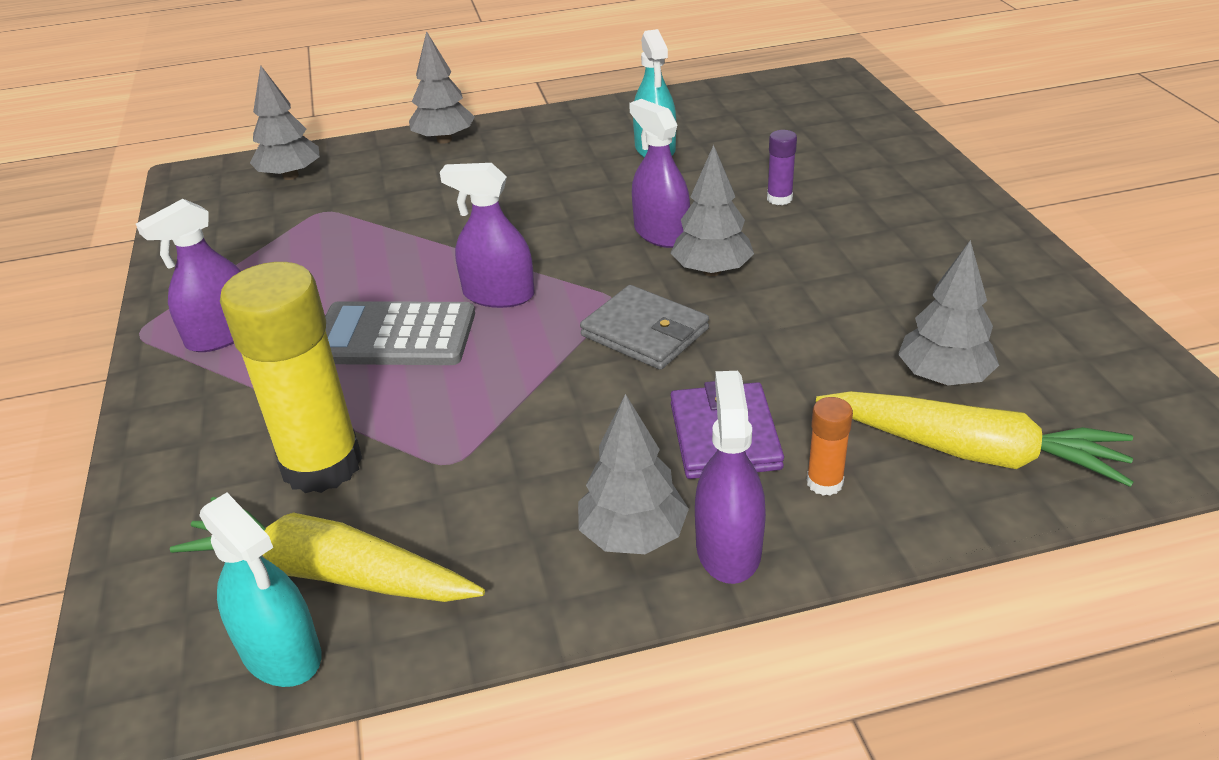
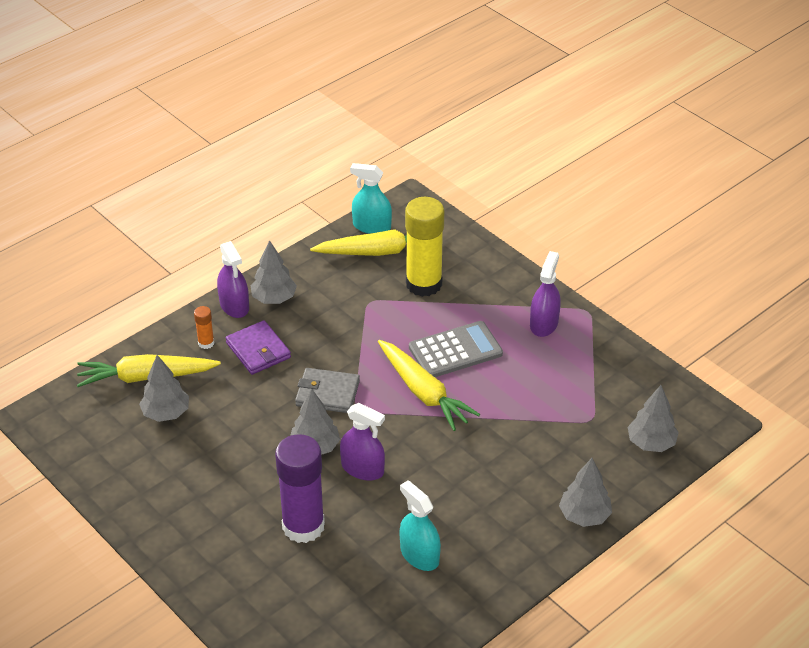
camera: 150 degrees right, 5 degrees up
purple spray bottle [440,163,535,308] -> yellow carrot [378,340,480,431]
purple glue stick [767,130,797,205] -> purple glue stick [275,434,325,543], size x2.33

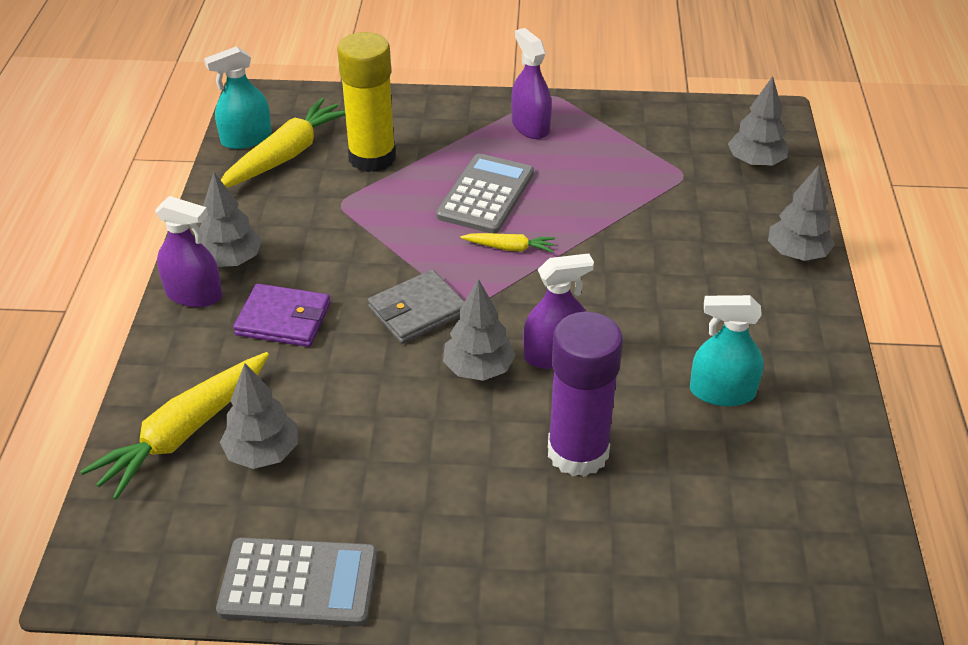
camera: 45 degrees left, 0 degrees up
orange glue stick [194,306,214,349] -> none
yellow carrot [378,340,480,431] -> yellow carrot [460,233,555,253], size x0.50
none -> grey calculator [216,537,377,627]

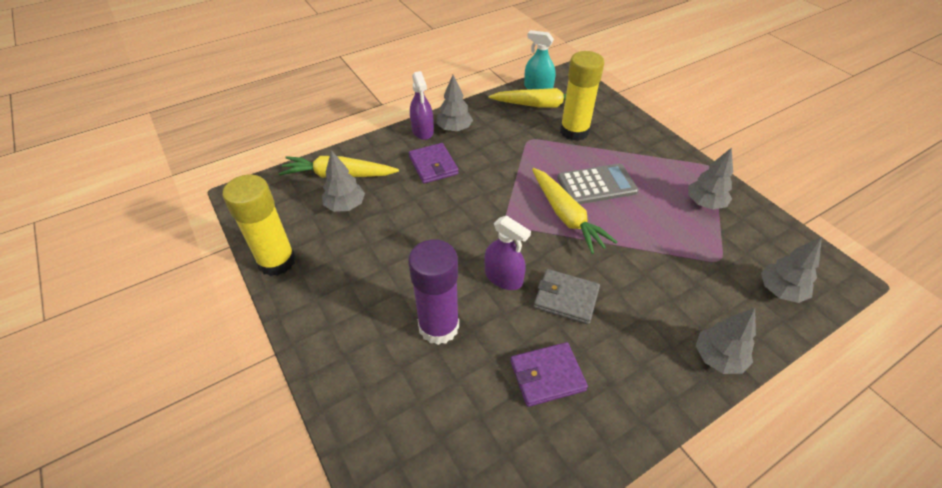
camera: 55 degrees right, 5 degrees up
grey calculator [216,537,377,627] -> yellow glue stick [223,175,296,276]
grey wallet [368,270,465,344] -> grey wallet moved to [534,269,600,325]
grey tree [443,279,516,381] -> grey tree moved to [688,148,733,210]
yellow carrot [460,233,555,253] -> yellow carrot [532,168,617,254], size x2.01
purple spray bottle [511,28,552,139] -> none
turquoise spray bottle [690,295,764,406] -> purple wallet [510,342,588,407]

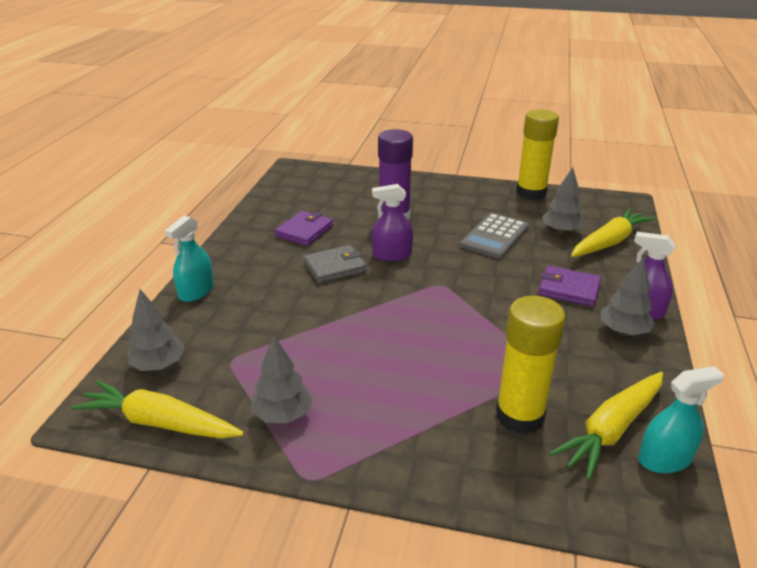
camera: 135 degrees right, 15 degrees down
yellow carrot [532,168,617,254] -> yellow carrot moved to [71,380,244,439]
grey calculator [557,163,639,204] -> grey calculator moved to [460,213,529,259]
grey tree [696,308,756,374] -> turquoise spray bottle [164,216,214,302]

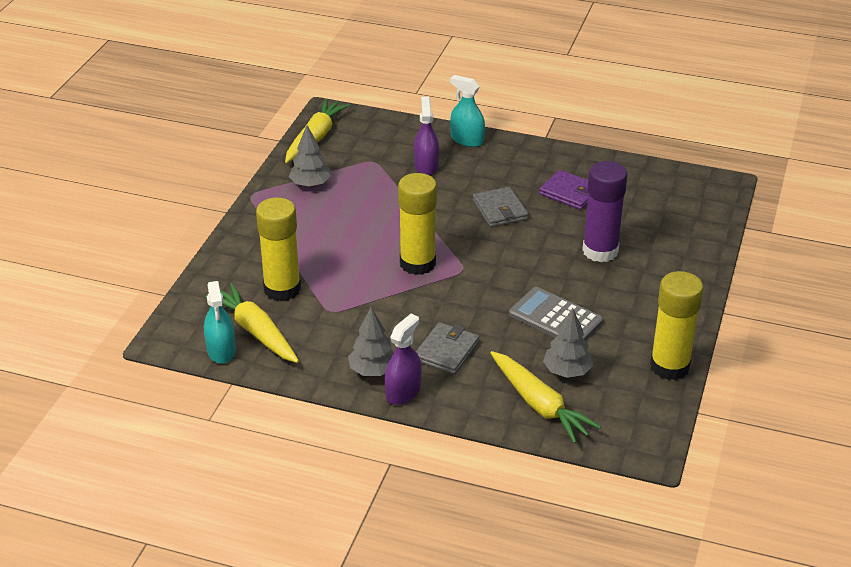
camera: 95 degrees right, 5 degrees up
grey tree [127,289,185,371] -> none
purple spray bottle [372,184,413,261] -> purple spray bottle moved to [414,97,439,175]
purple wallet [538,266,601,307] -> grey wallet [416,322,479,375]
none -> yellow glue stick [398,173,437,275]

